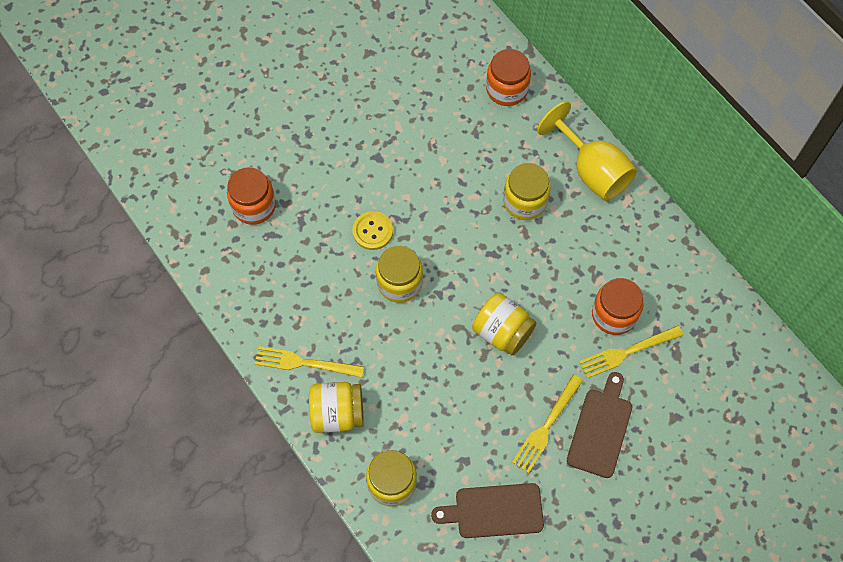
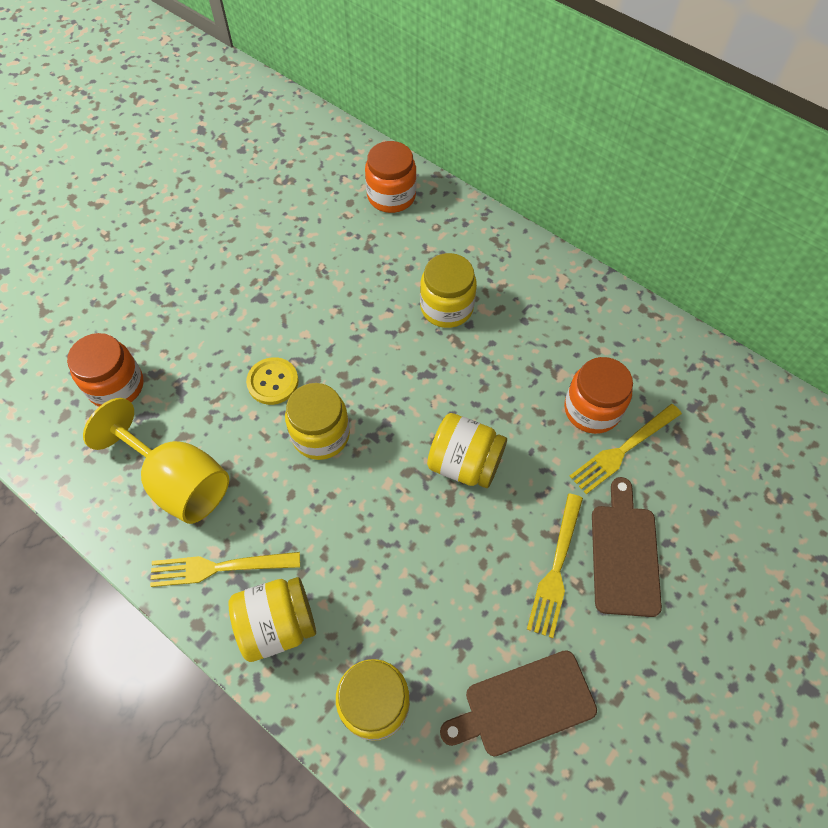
camera: 15 degrees left, 5 degrees down
yellow goblet [537,101,637,201] -> yellow goblet moved to [83,398,229,524]

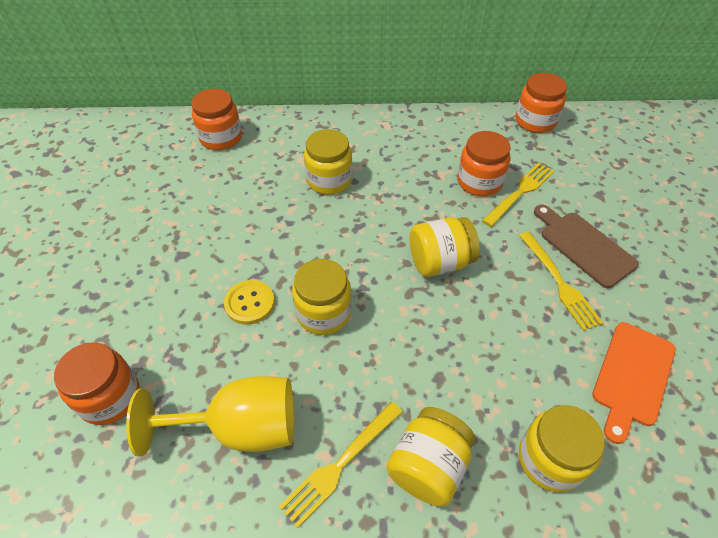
camera: 40 degrees left, 10 degrees down
brown cutting board [440,650,597,757] -> orange cutting board [592,322,676,444]
yellow fork [570,404,682,494] -> yellow fork turned 150 degrees counterclockwise [482,163,554,227]
none -> orange jar [516,73,567,133]

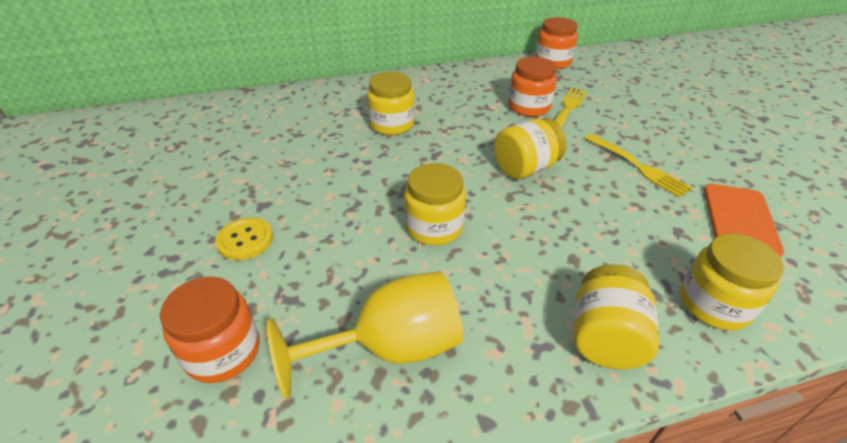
camera: 15 degrees left, 10 degrees down
orange jar [192,89,242,150] -> none
yellow button [224,280,275,325] -> yellow button moved to [215,217,273,260]
yellow fork [279,402,403,528] -> none
brown cutting board [534,205,639,288] -> none

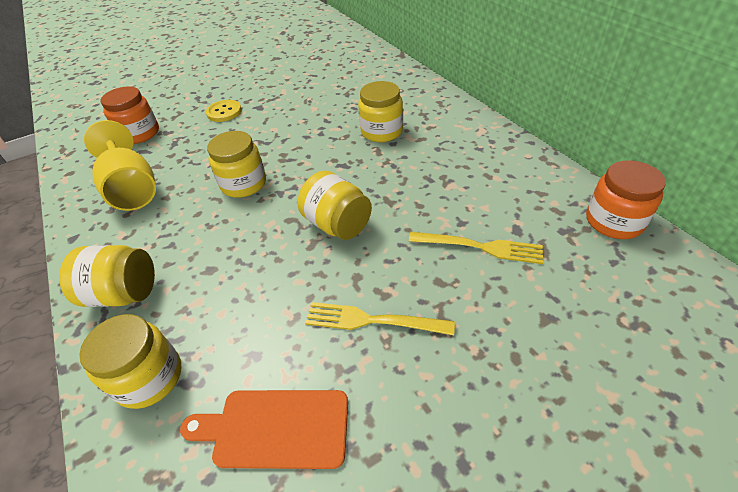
camera: 80 degrees right, 5 degrees up
orange jar [508,56,557,117] -> none
yellow fork [585,134,692,197] -> yellow fork turned 60 degrees clockwise [305,302,455,335]

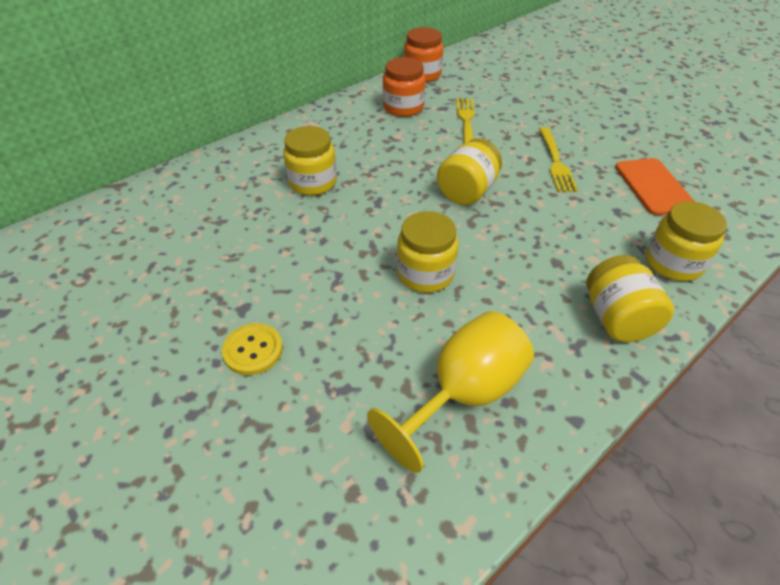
camera: 105 degrees left, 0 degrees up
orange jar [100,86,159,144] -> orange jar moved to [383,57,426,117]

